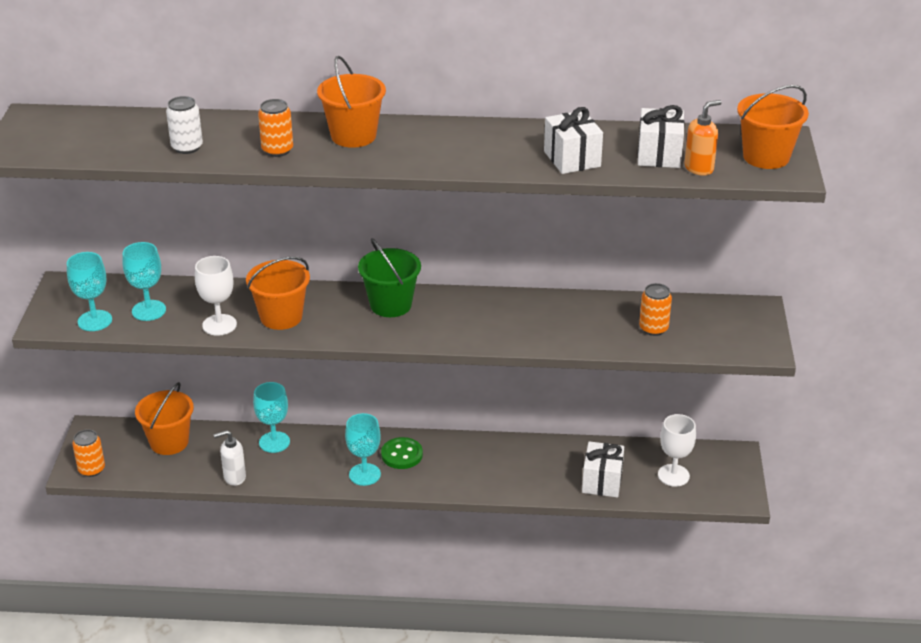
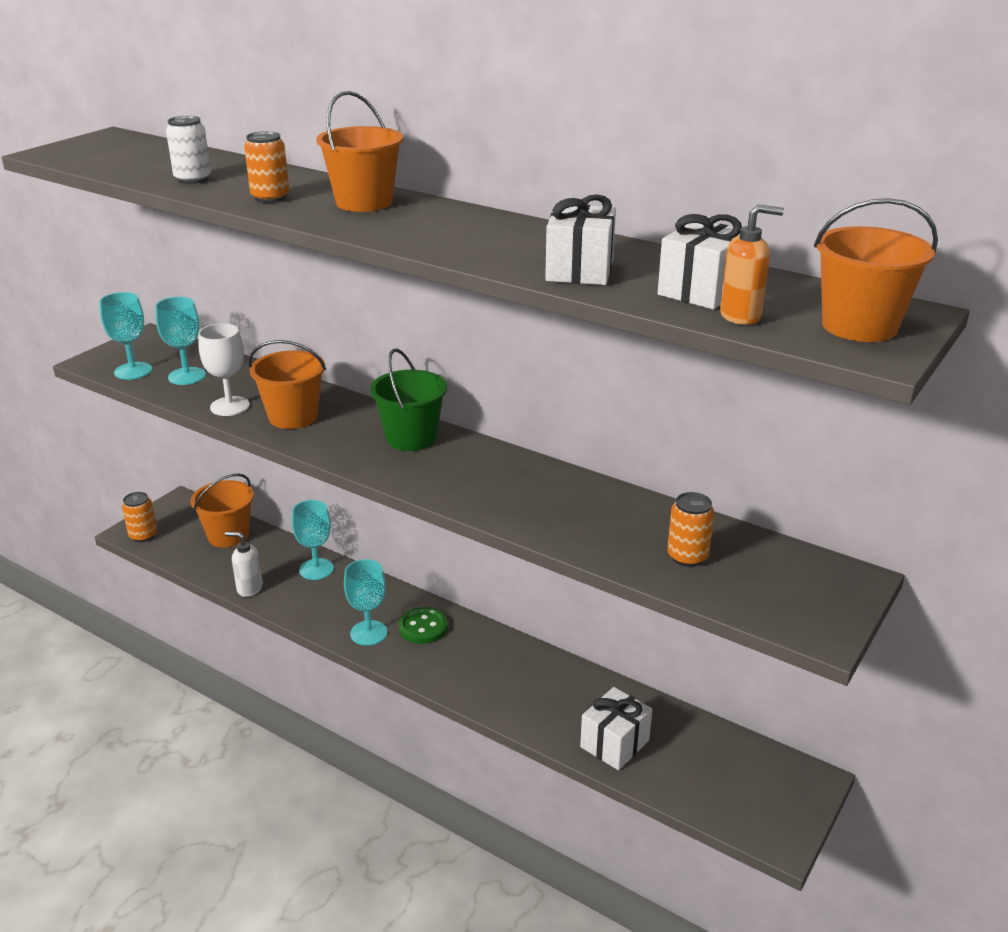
camera: 30 degrees right, 5 degrees down
white goblet [658,414,696,487] -> none

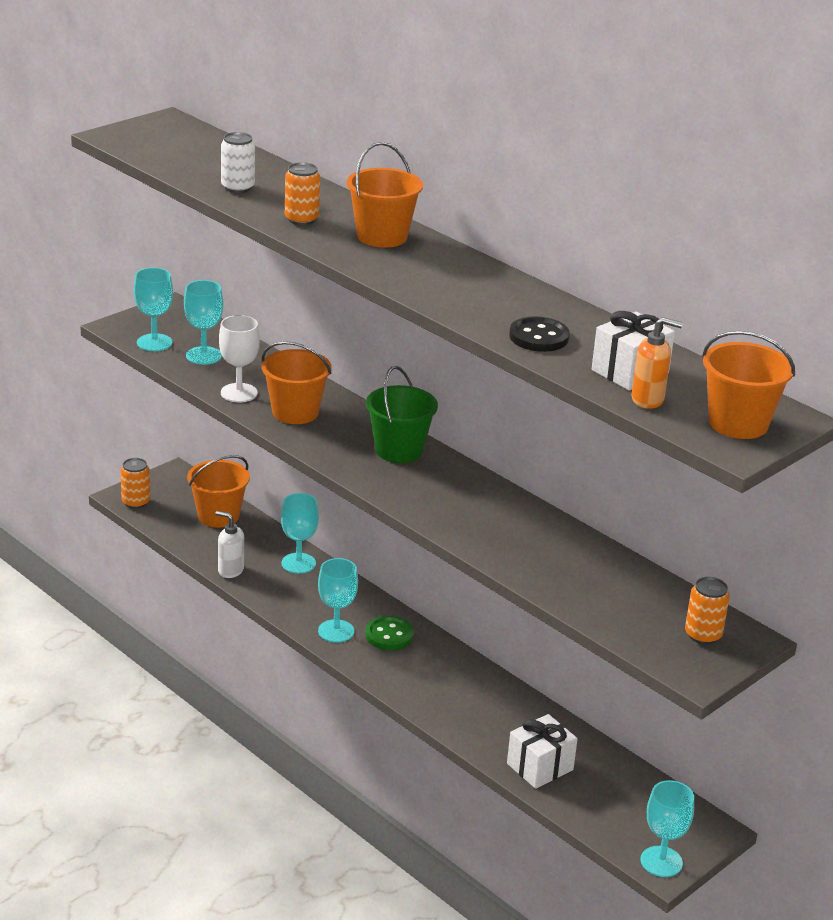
camera: 10 degrees right, 0 degrees up
white gift [545,194,616,285] -> black button [509,316,570,352]
orange can [667,492,714,567] -> orange can moved to [685,577,730,645]
none -> turquoise goblet [641,780,694,877]

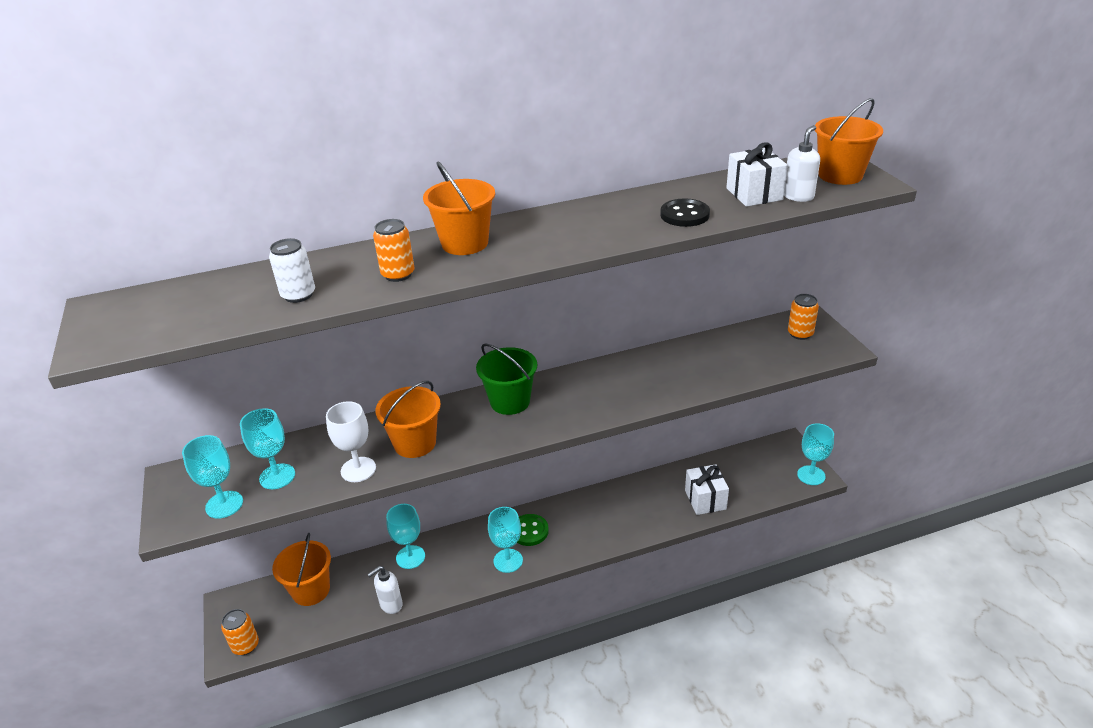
camera: 60 degrees left, 5 degrees up
orange soap dispenser [631,317,683,409] -> white soap dispenser [784,125,820,202]

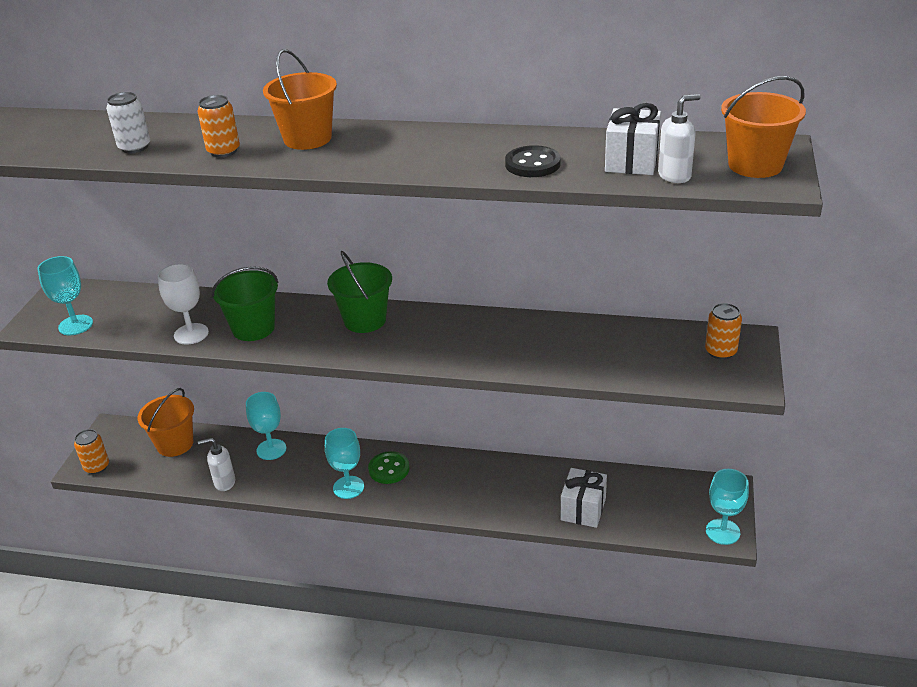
camera: 30 degrees right, 0 degrees up
turquoise goblet [240,408,295,489] -> none
orange bucket [375,381,441,458] -> green bucket [212,266,278,341]

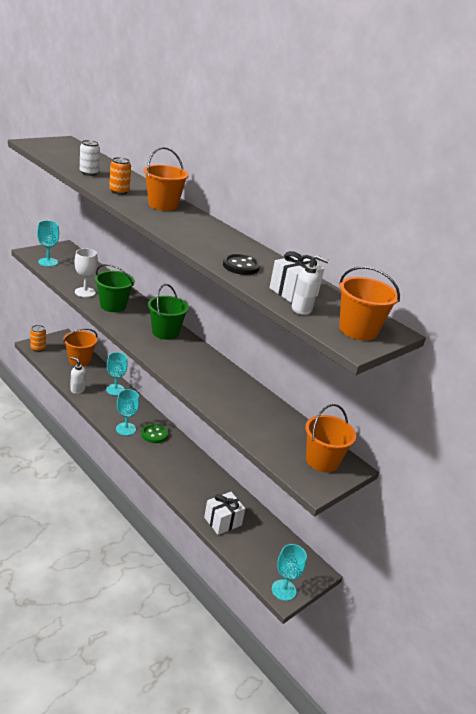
camera: 30 degrees right, 5 degrees down
orange can [705,303,742,360] -> orange bucket [305,404,356,472]

